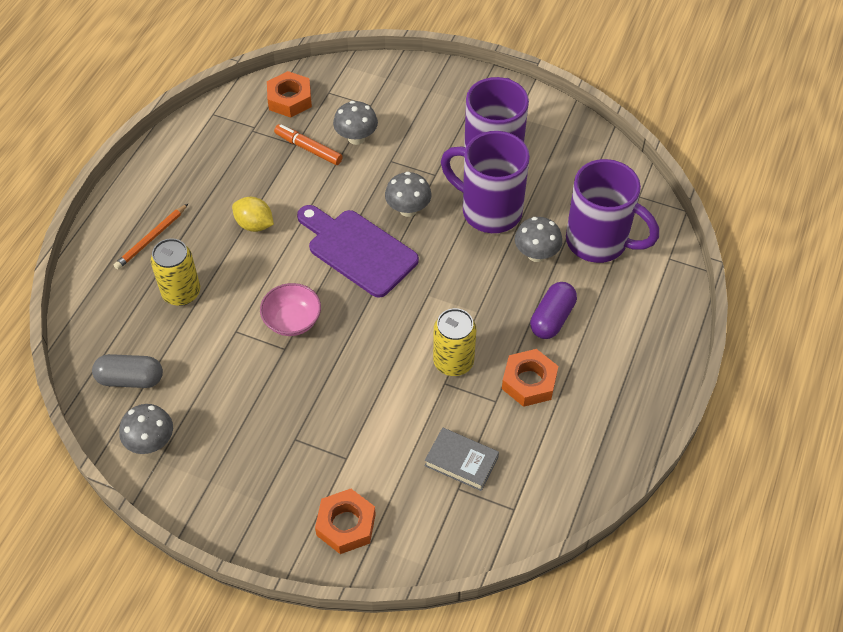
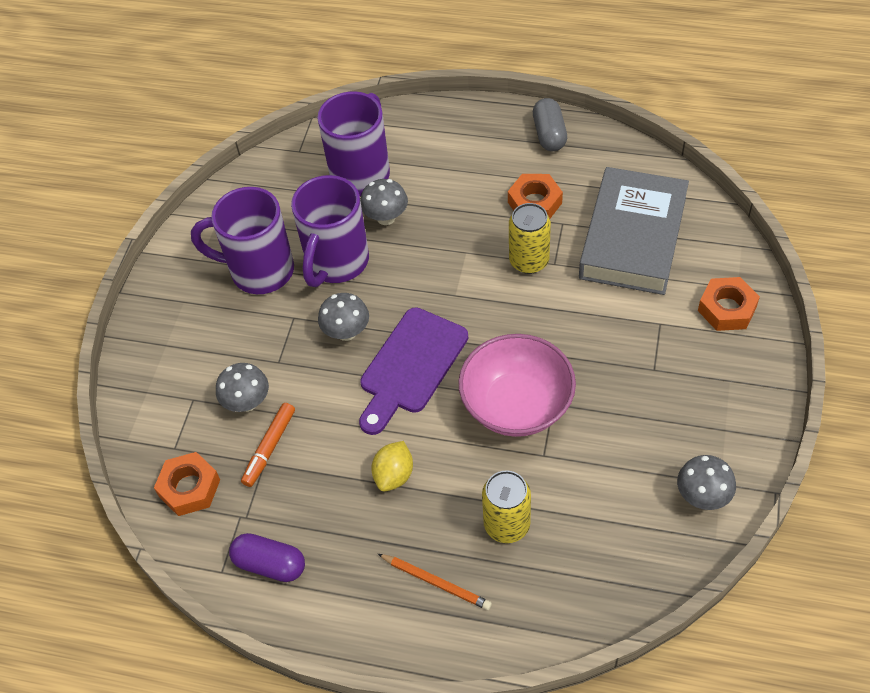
camera: 95 degrees left, 0 degrees up
grey capsule [92,354,163,388] -> grey capsule moved to [533,98,567,151]
pink bowl [260,283,321,336] -> pink bowl [459,334,576,437], size x1.73
grey book [425,427,499,491] -> grey book [579,167,689,295], size x2.21
purple capsule [530,282,577,339] -> purple capsule moved to [229,533,305,582]

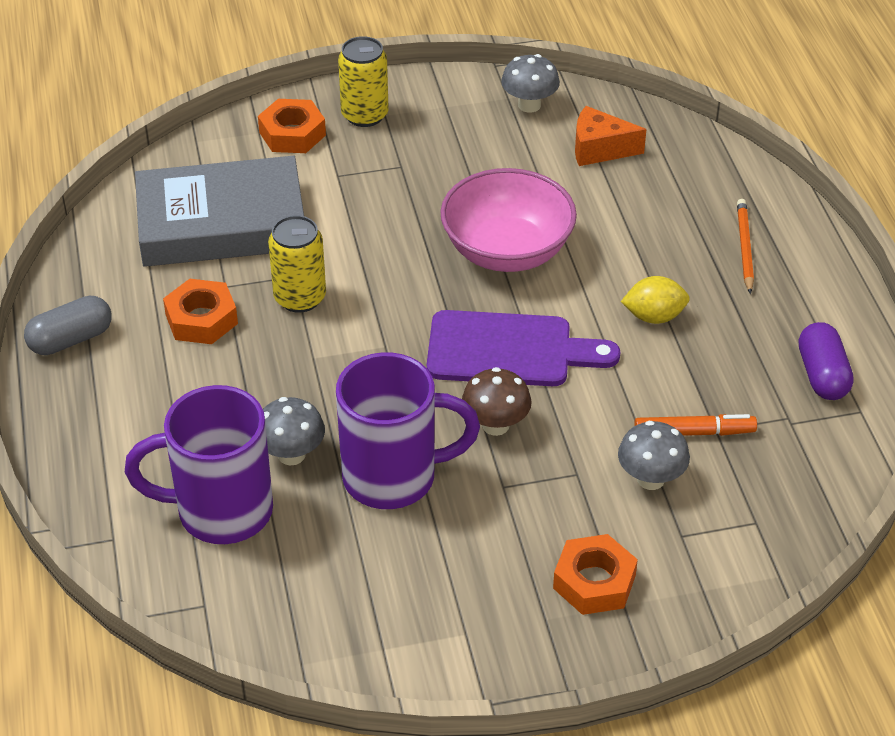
camera: 120 degrees left, 10 degrees down
orange nut [154,452,220,516] -> orange nut moved to [553,534,638,615]
purple mug [191,187,294,294] -> none
grey mushroom [318,293,369,341] -> brown mushroom [462,367,532,436]
yellow can [482,471,531,543] -> yellow can moved to [338,36,388,127]
none -> orange cheese [575,106,646,166]

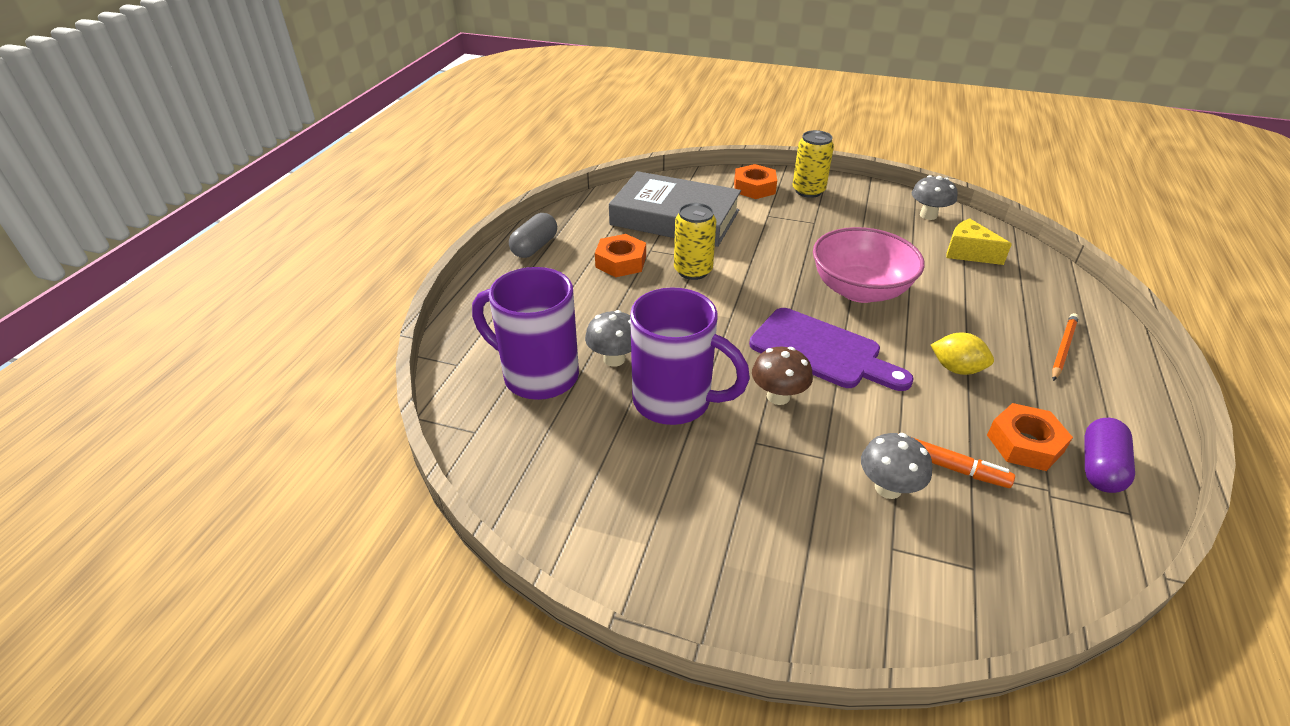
camera: 30 degrees right, 5 degrees down
grey capsule [24,295,112,355] -> grey capsule turned 60 degrees counterclockwise [509,213,557,258]
orange nut [553,534,638,615] -> orange nut moved to [987,403,1073,471]
orange cheese [575,106,646,166] -> yellow cheese [946,218,1012,265]

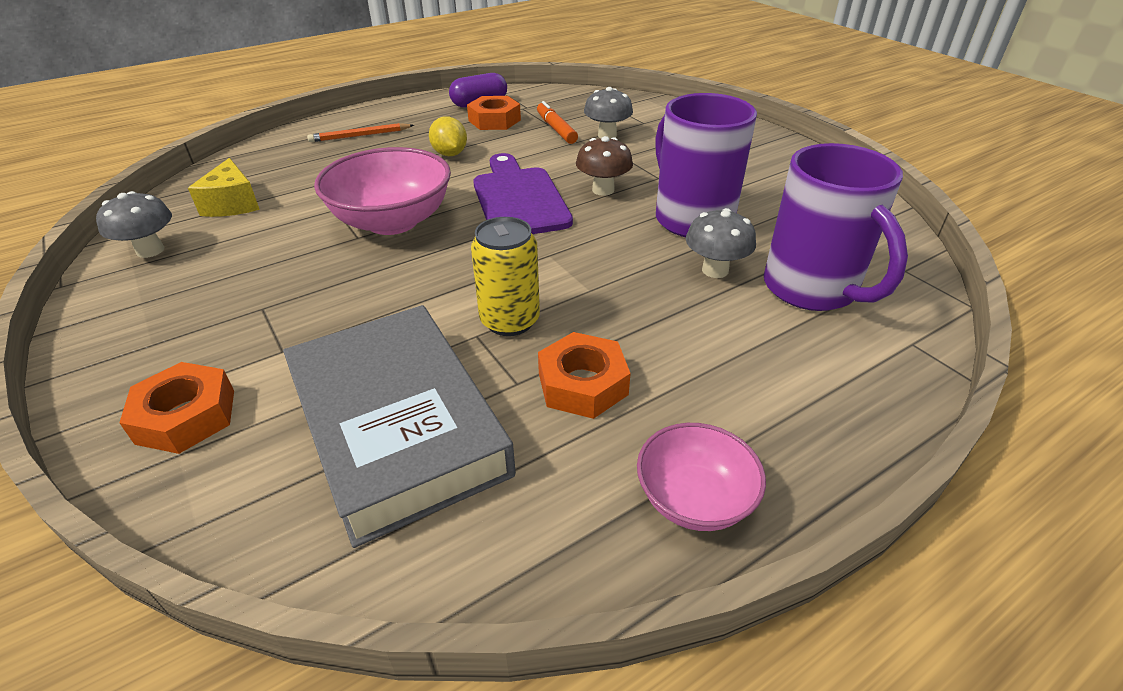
camera: 140 degrees left, 0 degrees up
grey capsule [509,213,557,258] -> pink bowl [637,423,766,531]
yellow can [792,130,834,198] -> none

